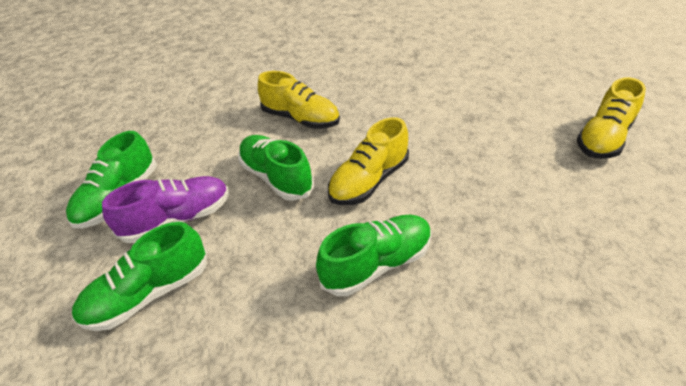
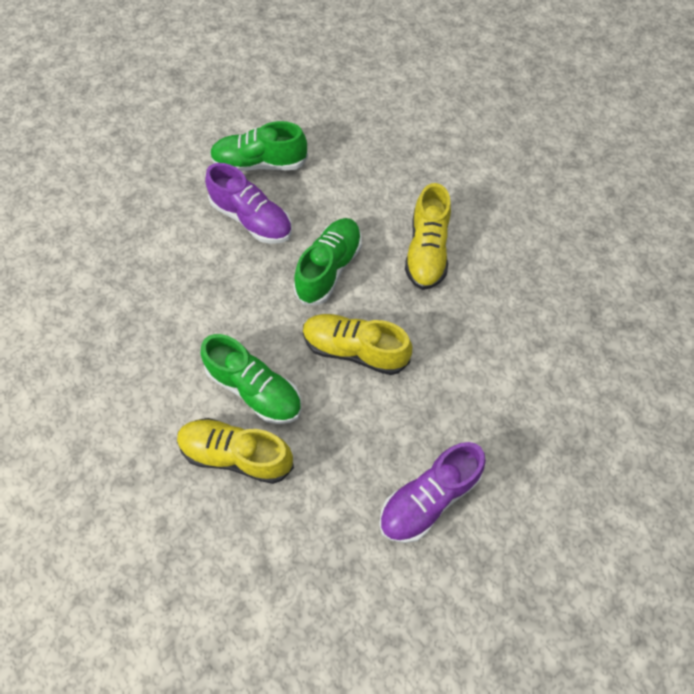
camera: 65 degrees right, 20 degrees up
green shoe [72,222,207,331] -> none
yellow shoe [577,77,646,159] -> yellow shoe moved to [177,418,294,484]
none -> purple shoe [379,442,486,543]

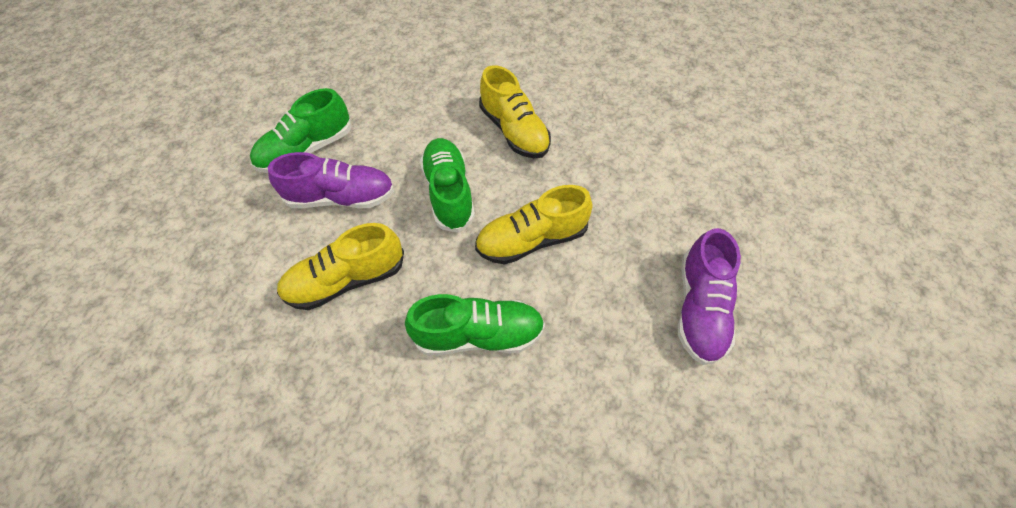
camera: 40 degrees left, 5 degrees down
yellow shoe [177,418,294,484] -> yellow shoe moved to [277,223,404,310]

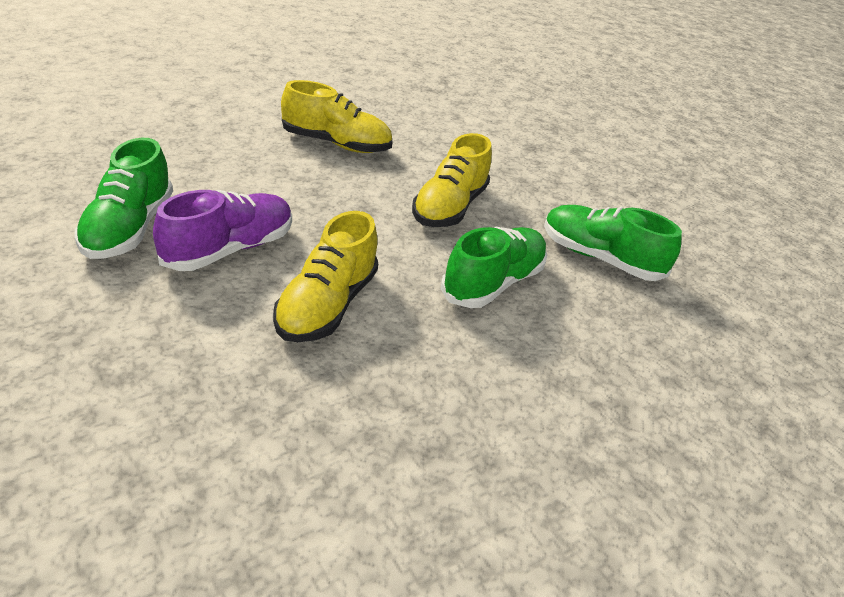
camera: 50 degrees left, 20 degrees down
green shoe [420,138,475,233] -> green shoe moved to [544,205,682,281]
purple shoe [678,228,741,365] -> none

